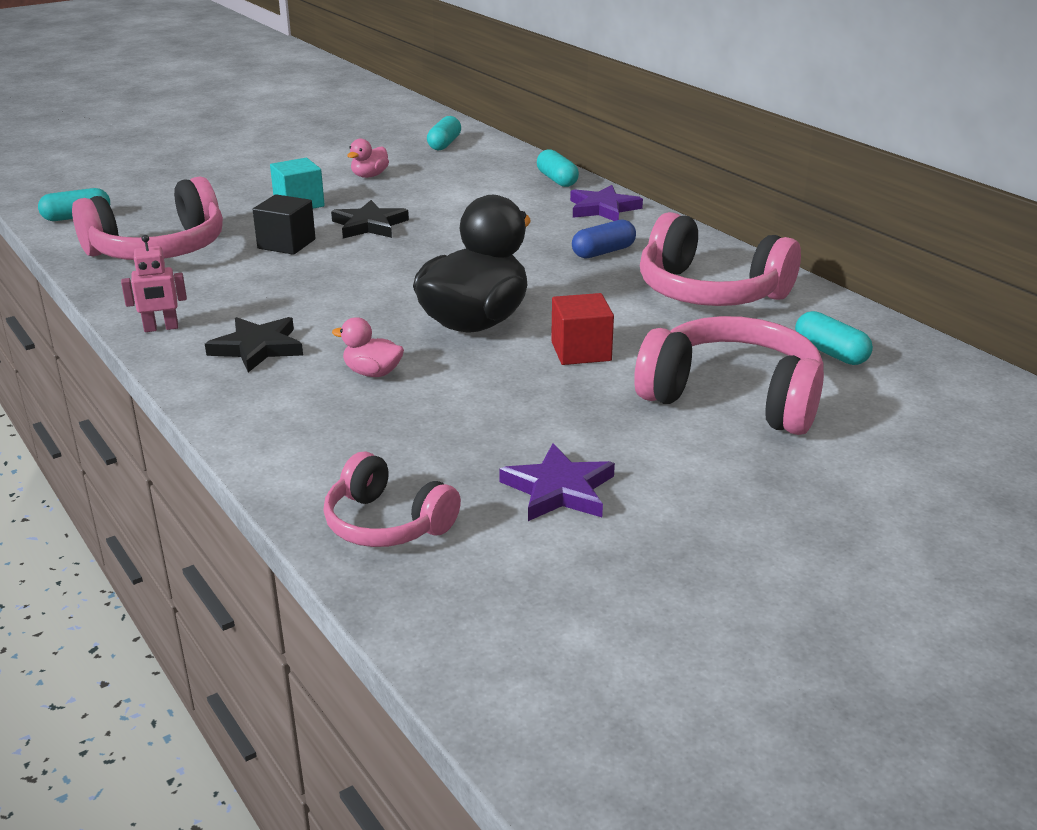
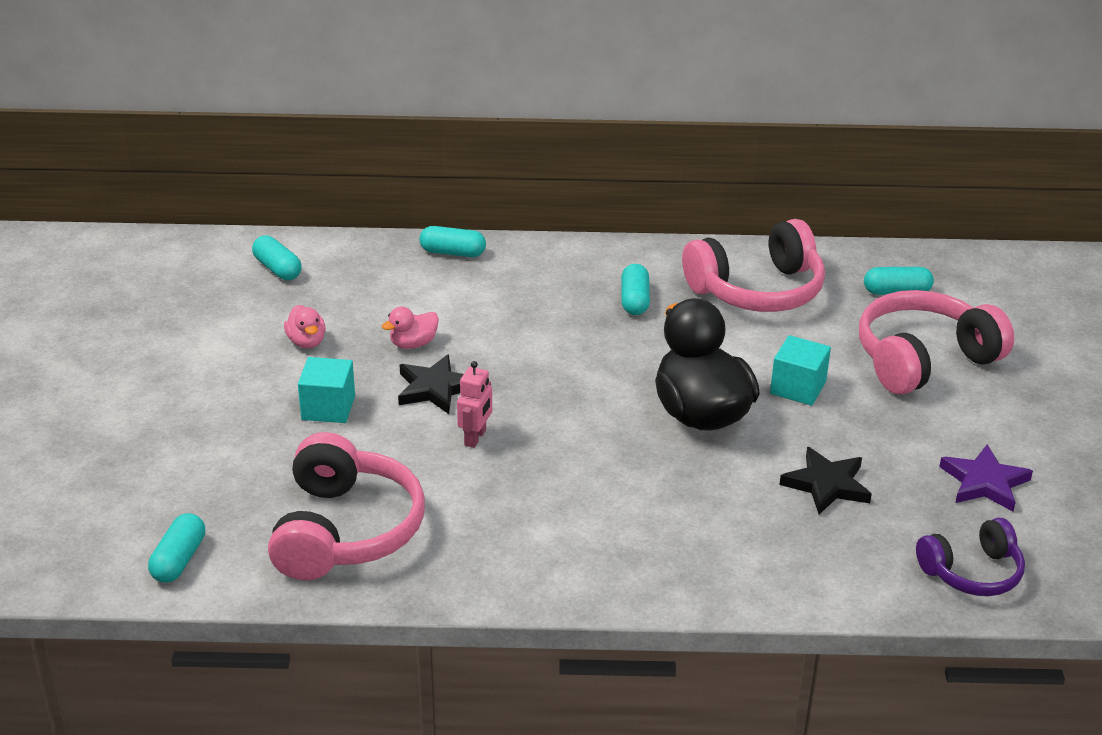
camera: 55 degrees left, 5 degrees up
pink robot [121,235,187,332] -> pink robot moved to [457,361,492,448]
black star [205,317,303,372] -> black star moved to [779,447,872,514]
black cube [253,194,316,255] -> none
pink headphones [324,451,461,547] -> purple headphones [916,517,1025,596]
pink duck [332,317,404,377] -> pink duck moved to [382,307,439,349]
red cube [551,293,614,365] -> turquoise cube [770,335,831,405]
purple star [570,185,643,221] -> none
blue capsule [572,220,636,259] -> turquoise capsule [621,264,650,315]

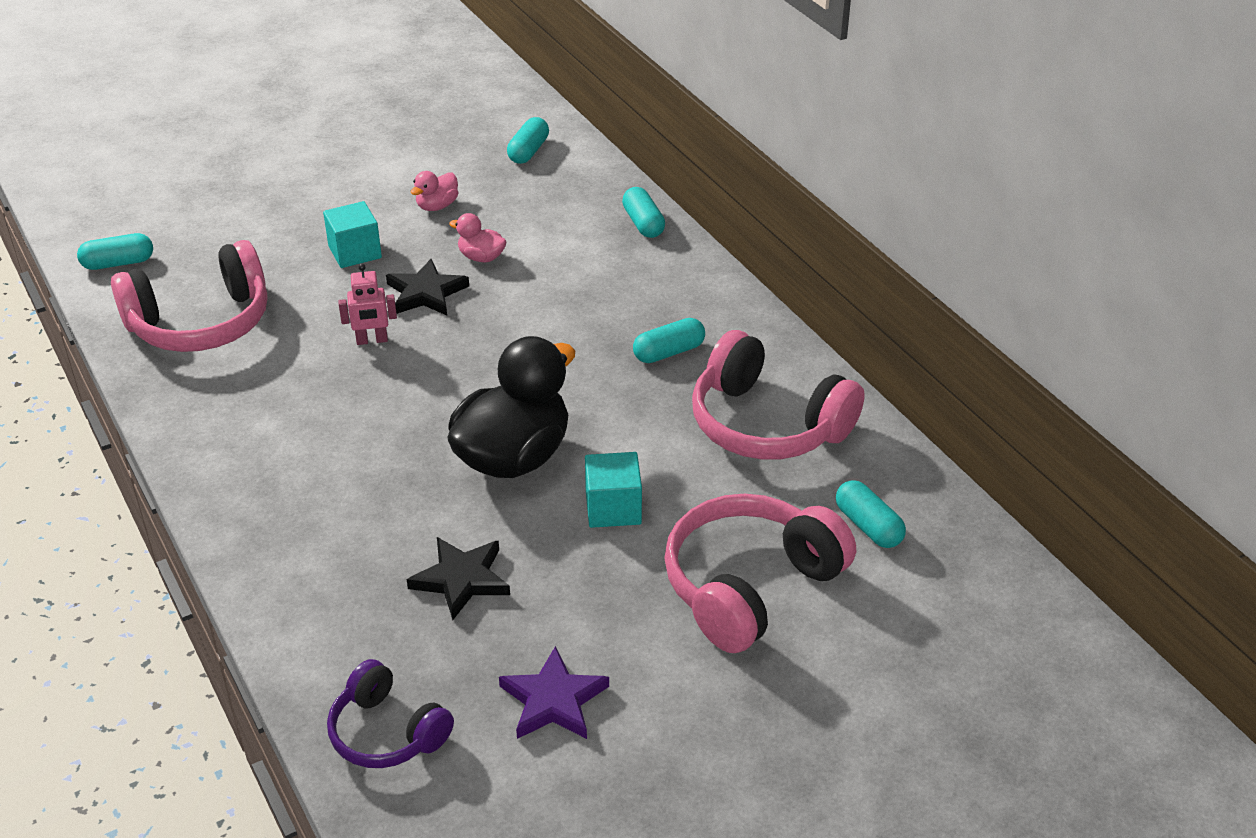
camera: 60 degrees right, 5 degrees up
pink headphones [859,290,1014,395] -> pink headphones turned 75 degrees counterclockwise [664,494,856,653]

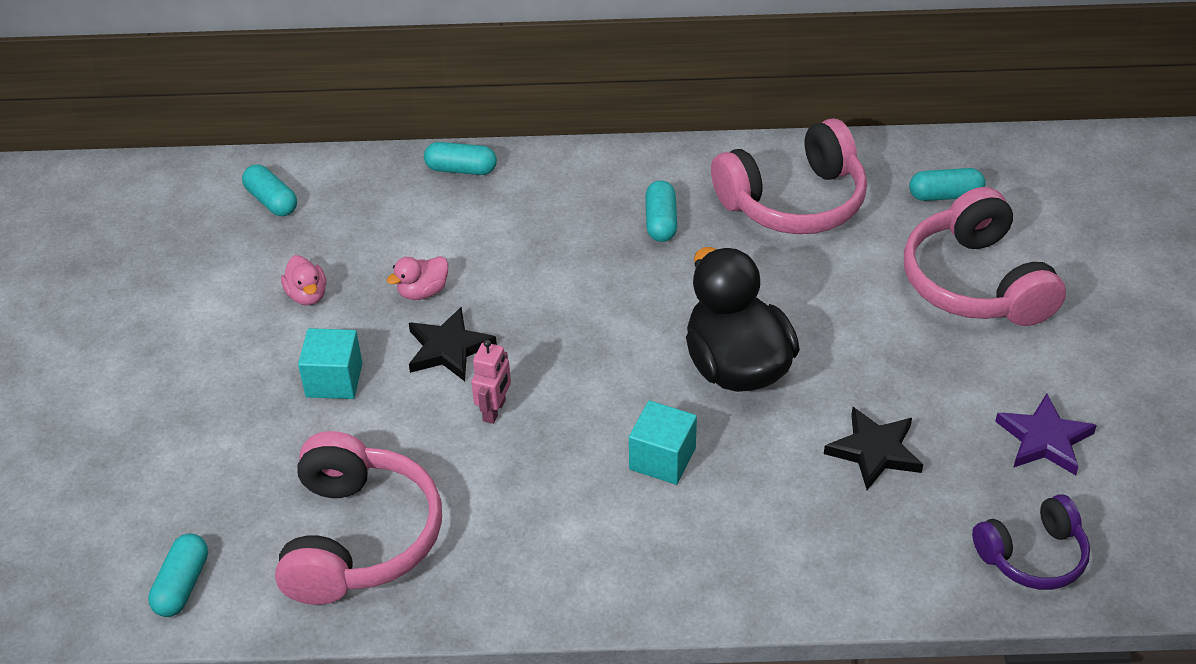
camera: 60 degrees left, 5 degrees up
turquoise cube [585,452,642,528] -> turquoise cube moved to [629,400,697,485]

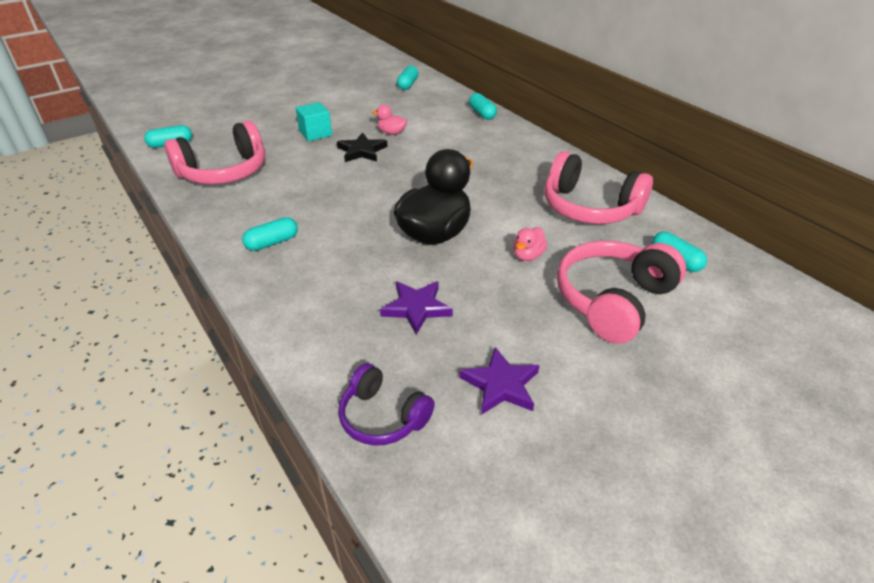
camera: 55 degrees right, 5 degrees down
pink duck [281,255,326,306] -> pink duck moved to [514,227,548,261]
pink robot [471,340,511,424] -> none
turquoise cube [629,400,697,485] -> none
turquoise capsule [645,180,677,242] -> turquoise capsule moved to [242,217,298,251]
black star [824,407,923,490] -> purple star [380,281,453,334]

